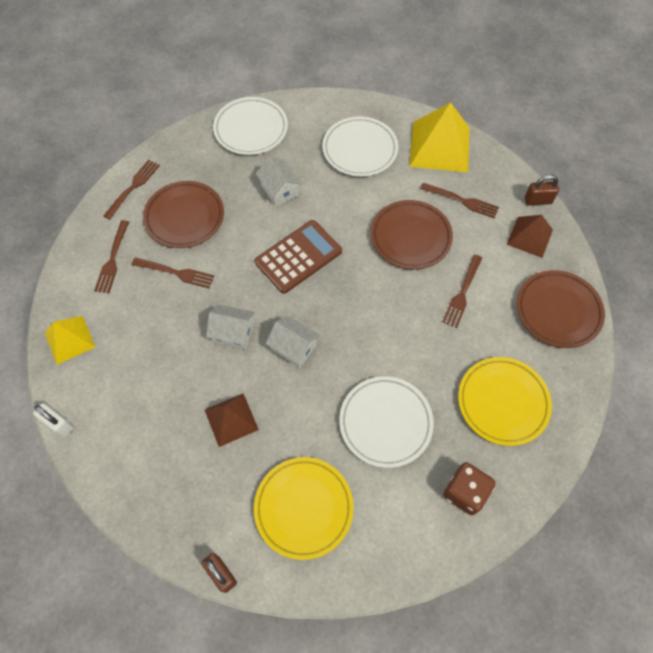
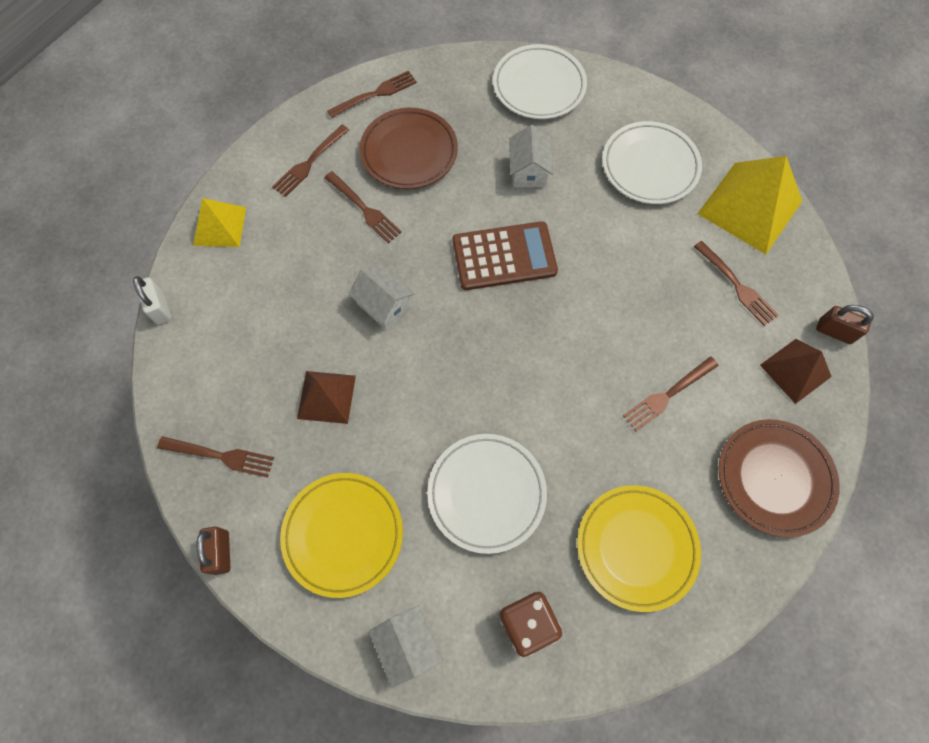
camera: 30 degrees right, 5 degrees up
white house [266,316,320,368] -> white house moved to [369,606,443,688]
brown plate [371,200,453,269] -> none
none -> brown fork [157,436,274,478]

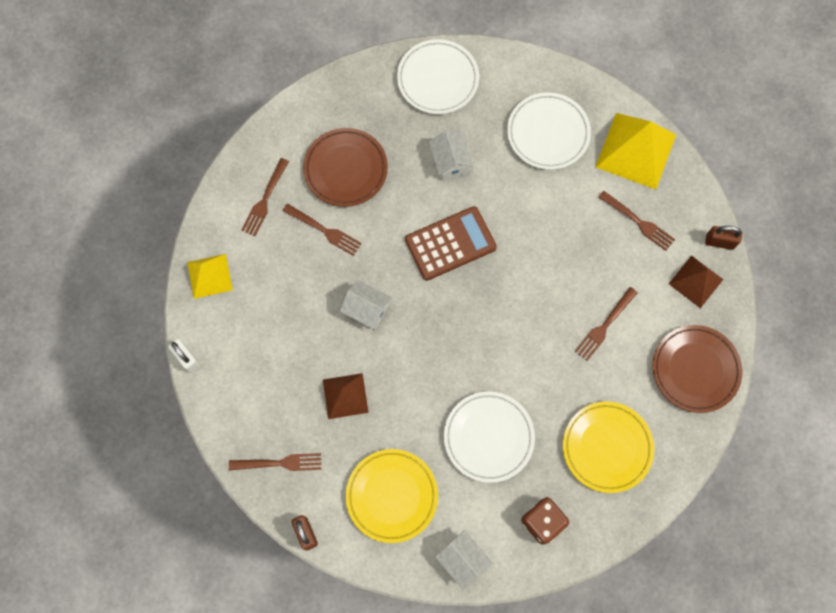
camera: 15 degrees left, 5 degrees up
brown fork [327,71,417,118] -> none

